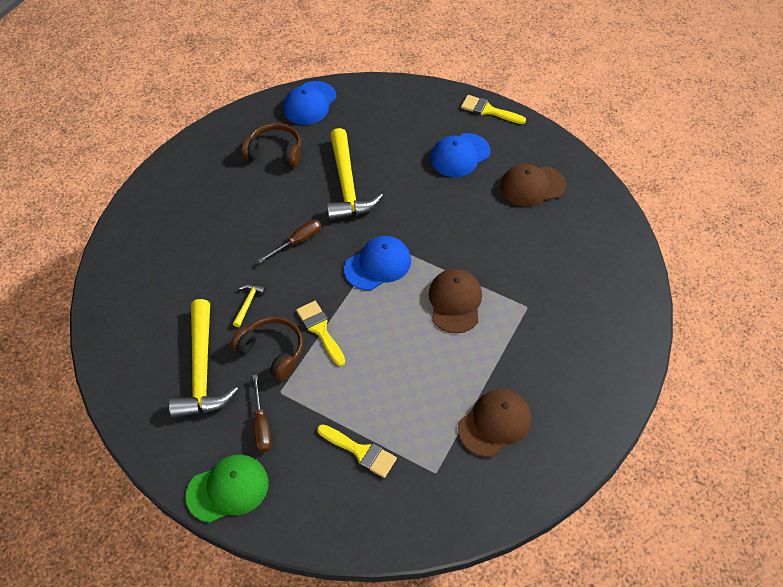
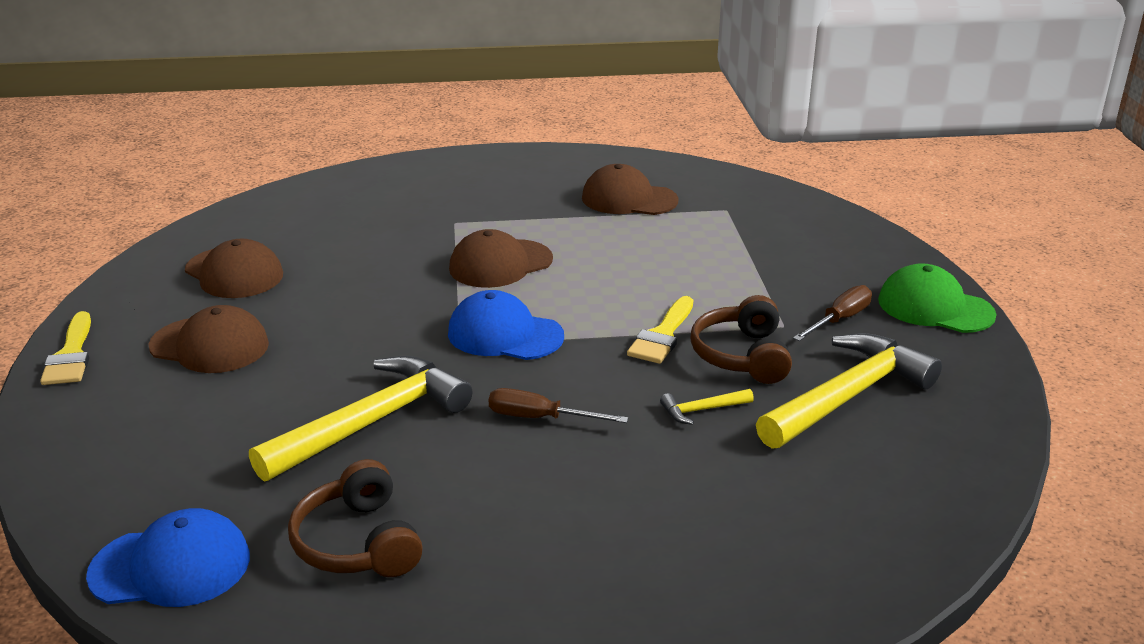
camera: 125 degrees left, 25 degrees down
yellow brush [317,424,397,478] -> none
blue cap [430,133,491,177] -> brown cap [149,305,269,373]

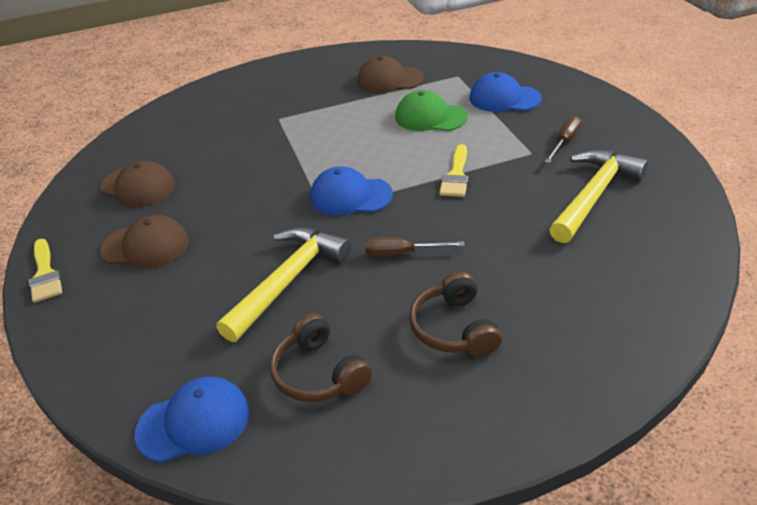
camera: 10 degrees left, 10 degrees up
brown cap [449,229,553,288] -> none
yellow hammer [660,389,754,425] -> none
brown headphones [691,295,792,384] -> brown headphones moved to [409,271,502,357]
green cap [878,263,997,333] -> green cap moved to [395,90,468,131]
none -> blue cap [470,72,542,112]

